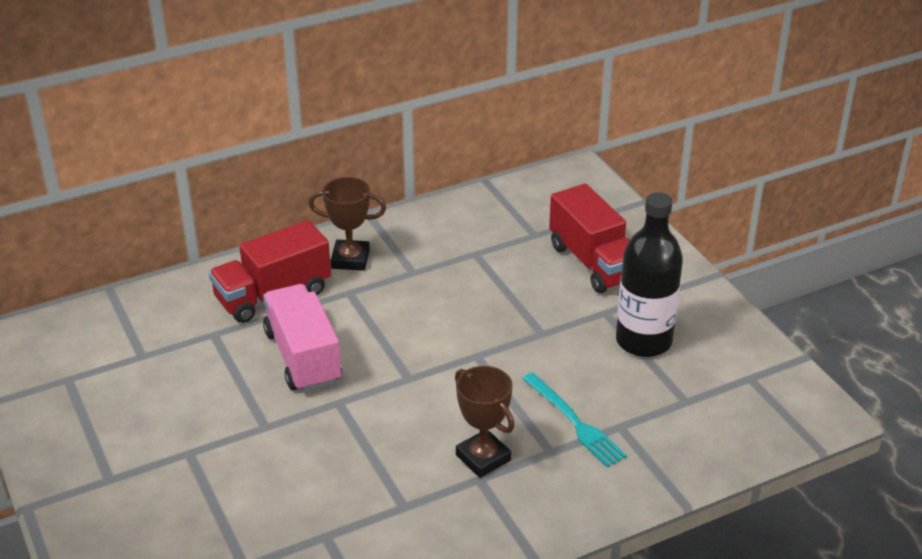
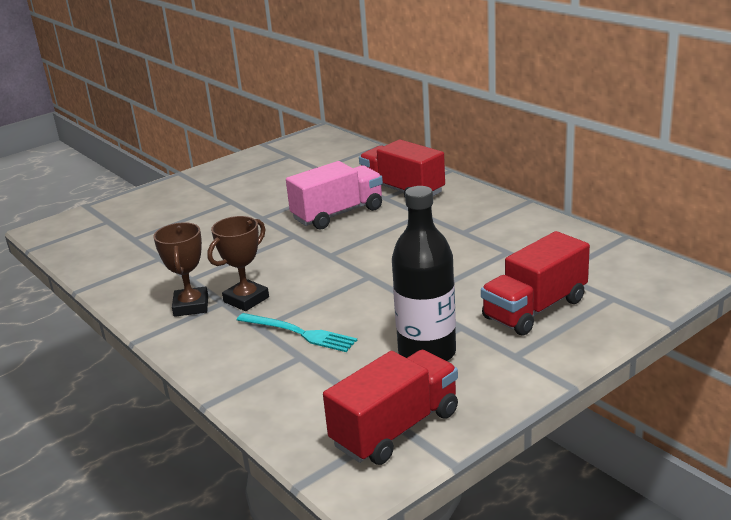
camera: 80 degrees right, 10 degrees down
brown trophy [309,177,386,271] -> brown trophy moved to [153,222,208,317]
turquoise fork [522,372,627,467] -> turquoise fork turned 105 degrees counterclockwise [237,313,357,352]
none -> red truck [323,350,458,465]

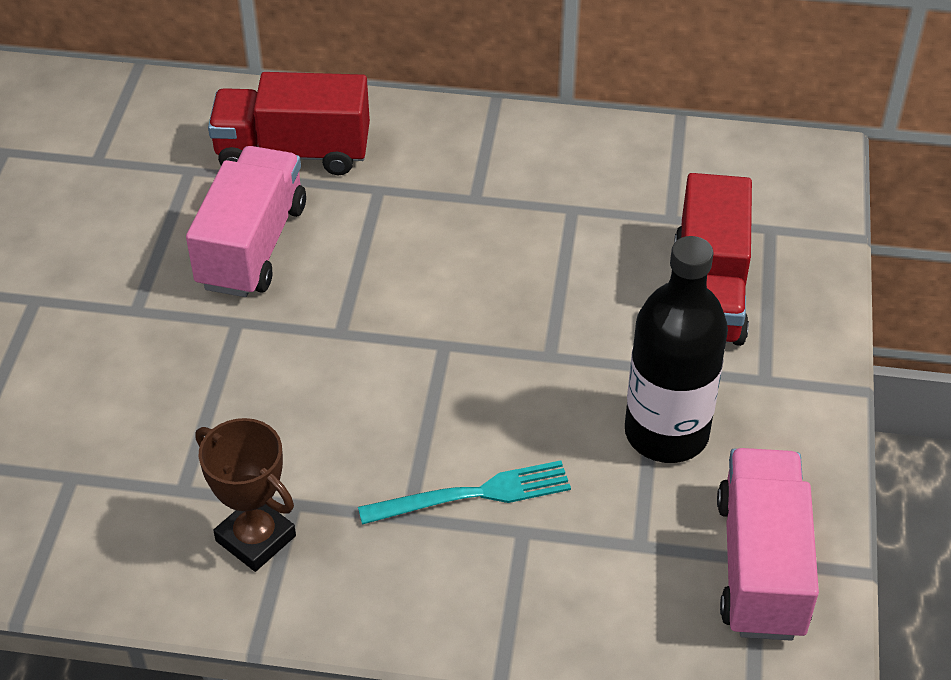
camera: 45 degrees left, 20 degrees up
brown trophy [207,216,269,311] -> none
red truck [323,350,458,465] -> pink truck [717,448,819,641]

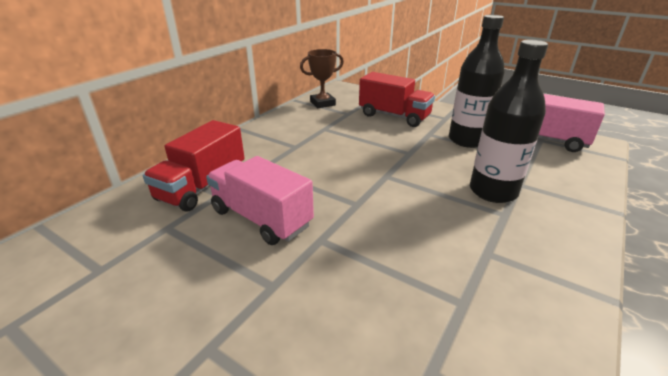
camera: 65 degrees left, 15 degrees down
brown trophy [196,418,296,572] -> brown trophy moved to [300,49,344,108]
turquoise fork [358,460,571,525] -> black bottle [470,40,548,203]

